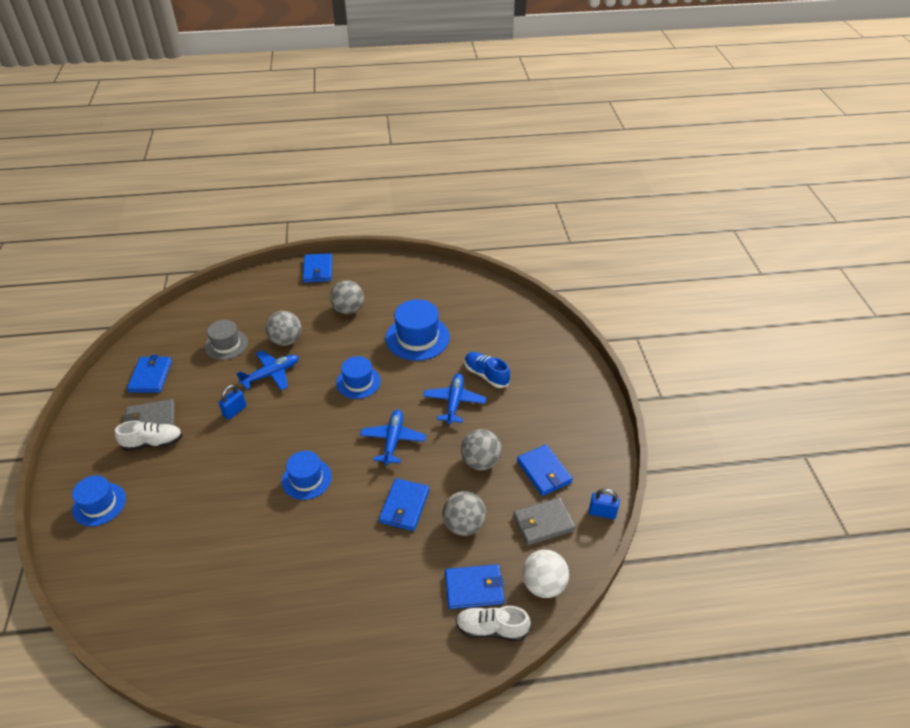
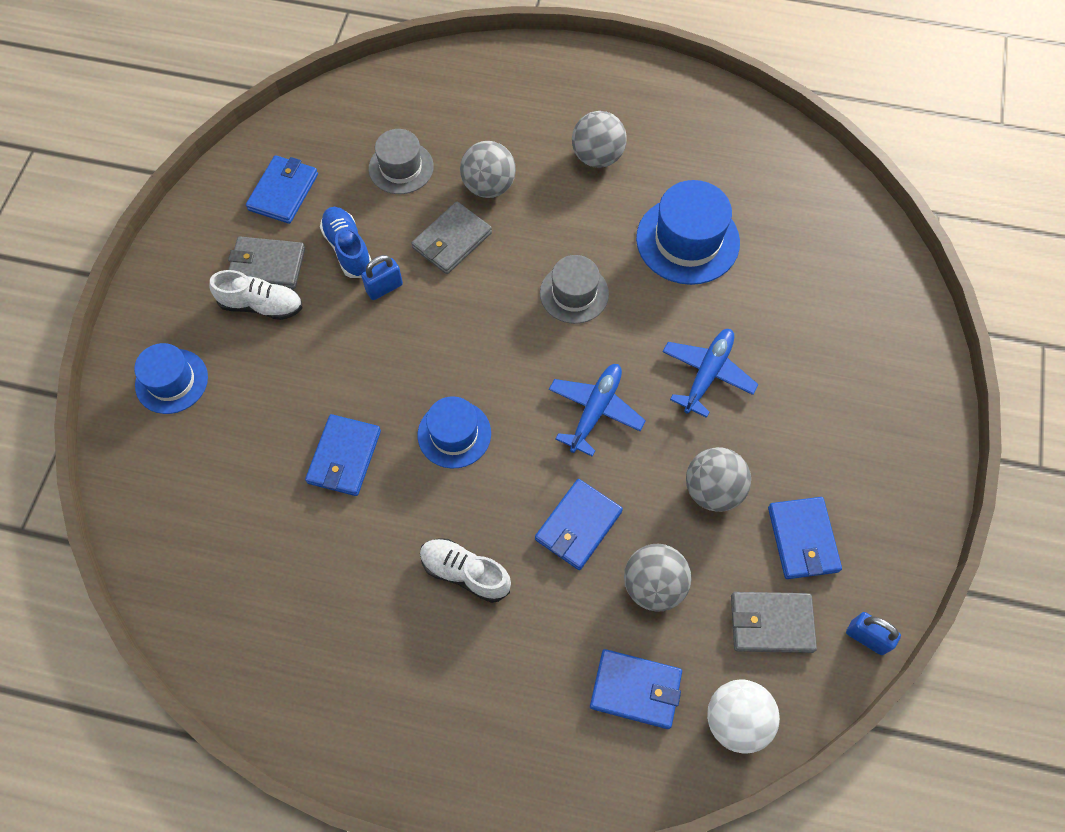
camera: 20 degrees right, 20 degrees up
blue plane [236,350,299,390] -> grey wallet [411,202,492,274]
blue wallet [303,253,332,283] -> blue wallet moved to [305,414,381,496]
blue hat [336,356,381,399] -> grey hat [540,255,609,324]
white shoe [456,606,531,641] -> white shoe moved to [420,539,511,603]
blue shoe [465,352,510,388] -> blue shoe moved to [320,207,371,278]

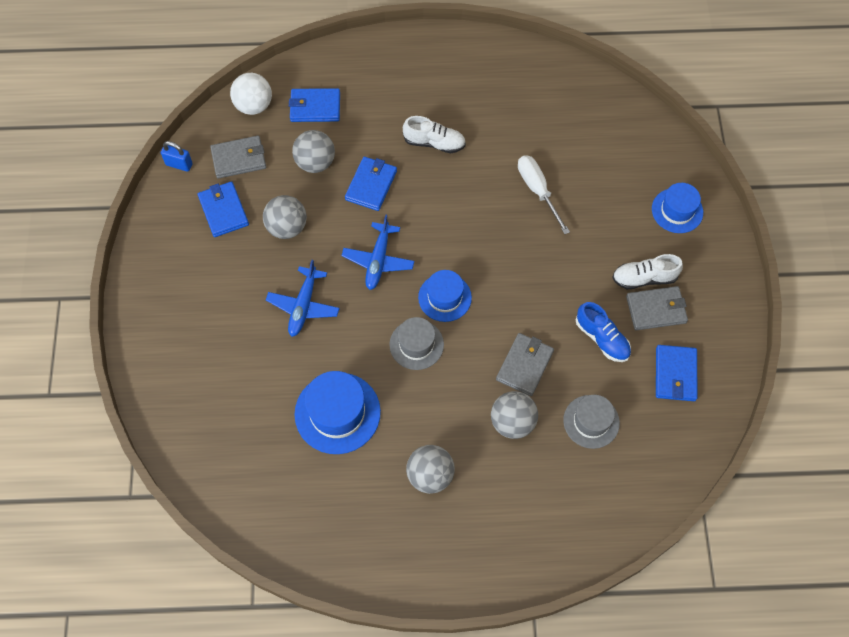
camera: 165 degrees right, 0 degrees up
blue wallet [305,414,381,496] -> white screwdriver [518,155,570,234]
blue padlock [361,255,403,300] -> none
blue hat [418,396,491,469] -> blue hat moved to [418,270,472,322]

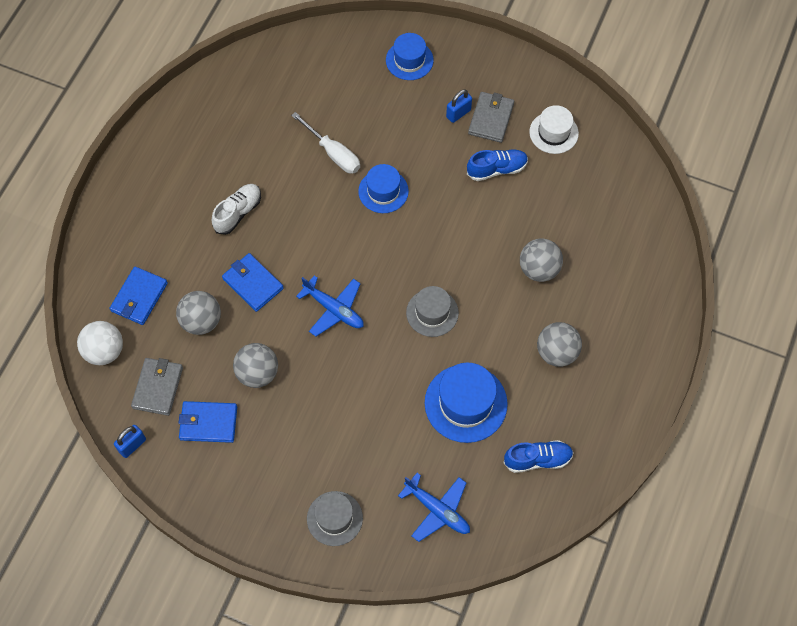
camera: 65 degrees left, 0 degrees up
blue plane [266,260,340,337] -> blue plane moved to [398,473,470,542]
blue hat [418,270,472,322] -> blue hat moved to [358,164,409,213]
grey wallet [496,333,554,396] -> none
white screwdriver [518,155,570,234] -> white screwdriver turned 135 degrees counterclockwise [291,112,360,173]
grey hat [563,395,620,449] -> grey hat moved to [307,491,363,546]
white shoe [612,254,683,289] -> blue padlock [446,89,472,123]
blue wallet [656,345,698,401] -> white hat [529,105,579,154]
none -> blue shoe [504,440,574,473]

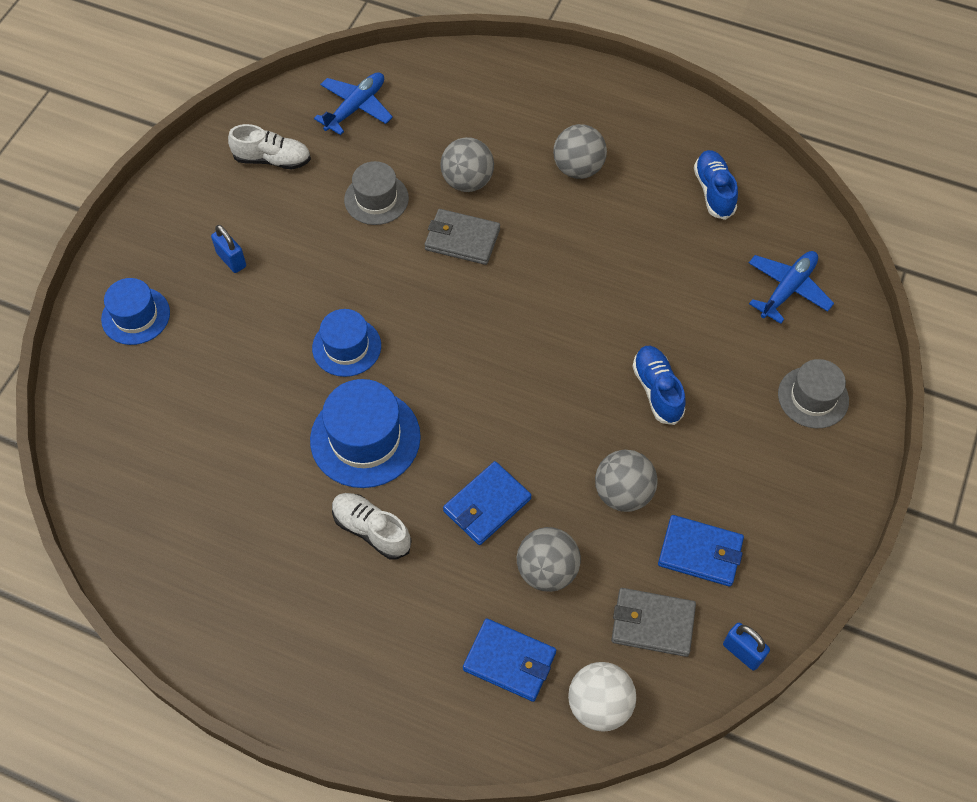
camera: 90 degrees left, 5 degrees down
blue wallet [179,401,237,443] -> blue wallet turned 75 degrees counterclockwise [658,515,744,587]
white screwdriver [291,112,360,173] -> none
blue plane [296,276,364,336] -> blue plane moved to [314,72,393,135]
grey hat [406,286,459,337] -> grey hat moved to [344,161,409,225]
blue hat [425,363,508,443] -> blue hat moved to [310,379,421,488]
blue shoe [467,149,528,181] -> blue shoe moved to [632,346,686,425]
grey wallet [468,92,514,143] -> grey wallet moved to [425,209,500,265]
white hat [529,105,579,154] -> white shoe [228,124,311,169]

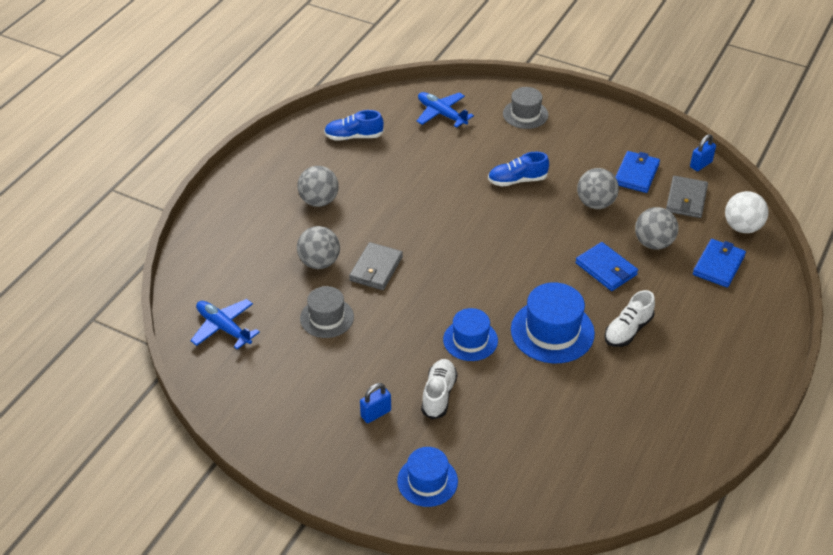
camera: 85 degrees left, 15 degrees down
white shoe [228,124,311,169] -> white shoe moved to [421,359,457,419]

